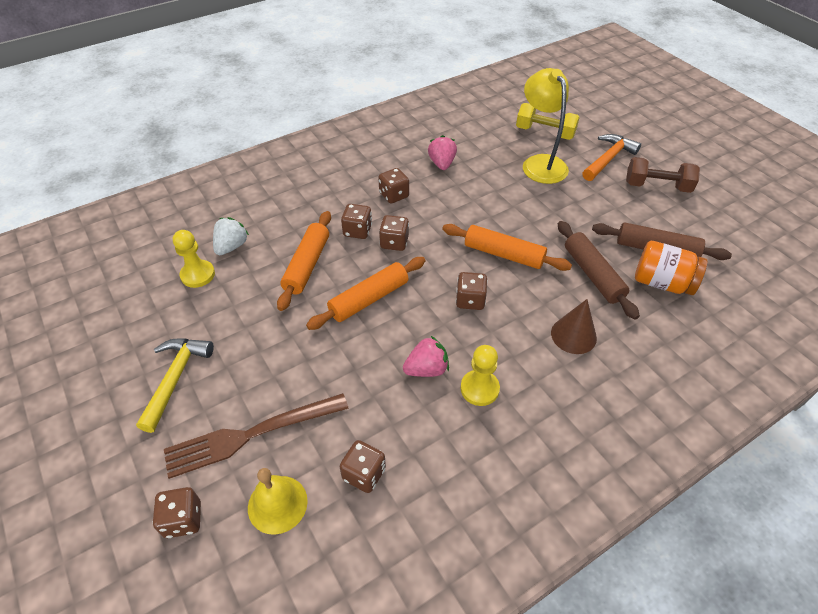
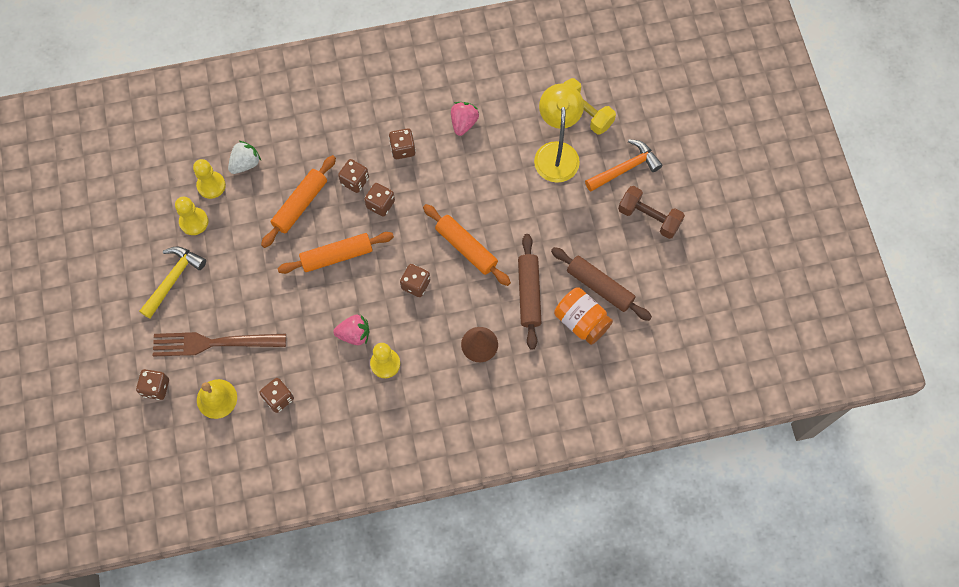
camera: 20 degrees right, 20 degrees up
none -> yellow pawn [175,197,208,235]

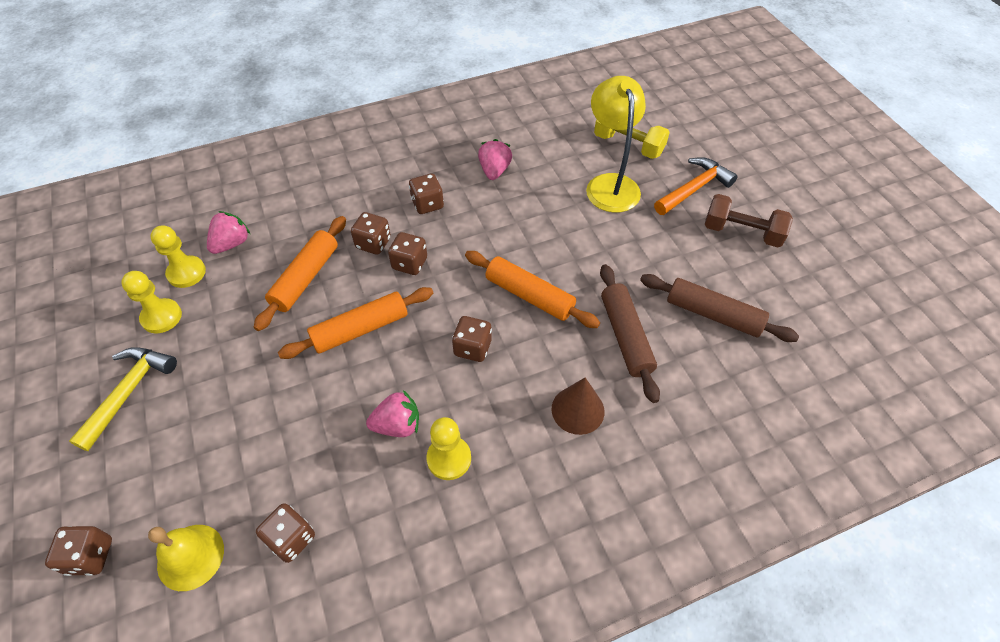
camera: 10 degrees left, 15 degrees down
brown fork [153,332,286,356] -> none
white strawberry [228,141,261,174] -> pink strawberry [207,211,250,254]
orange jar [554,287,613,345] -> none

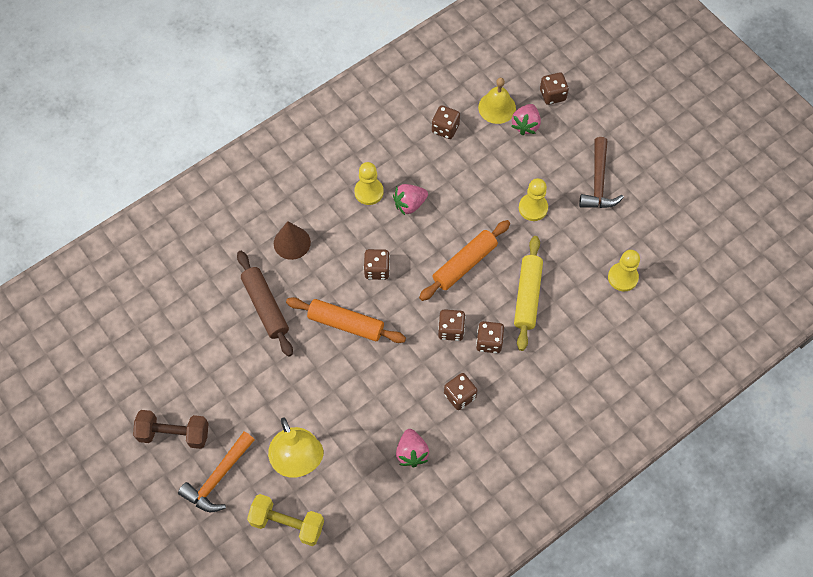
camera: 165 degrees right, 10 degrees up
yellow hammer [69,347,177,451] -> brown hammer [579,137,624,208]
yellow pawn [121,271,182,333] -> yellow pawn moved to [519,178,548,221]
pink strawberry [207,211,250,254] -> pink strawberry moved to [511,104,541,135]
orange rolling pin [253,216,346,331] -> yellow rolling pin [514,236,543,351]
brown rolling pin [640,274,799,342] -> none

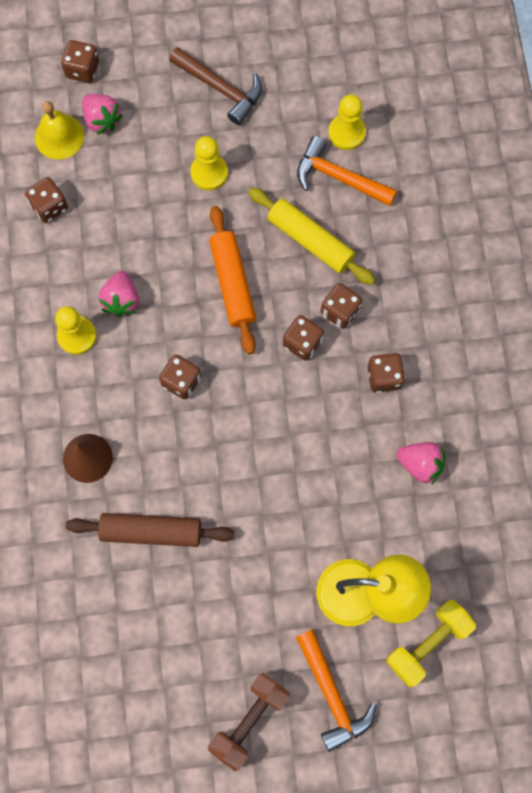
camera: 60 degrees left, 10 degrees up
orange rolling pin [286,297,406,343] -> none
none -> orange hammer [297,136,397,206]

